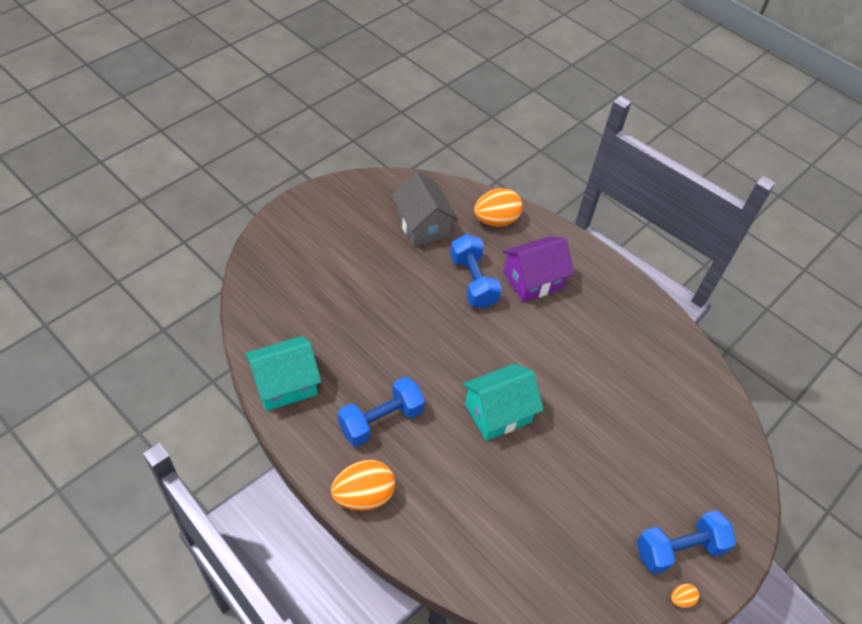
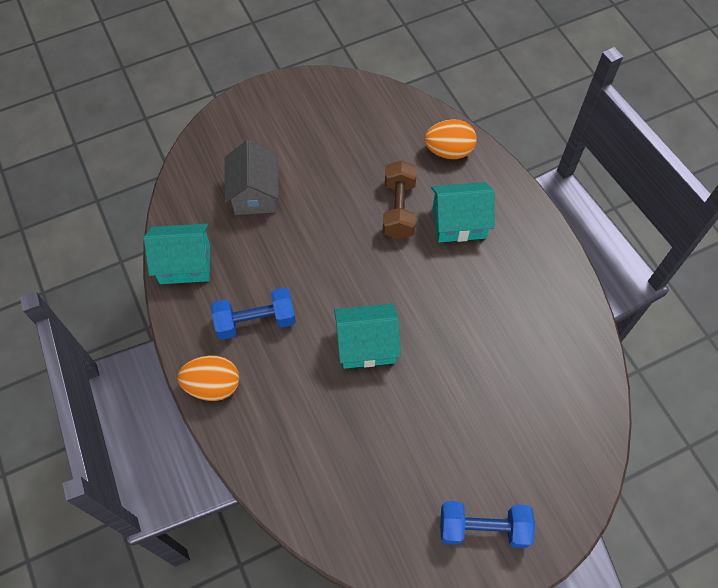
camera: 25 degrees right, 10 degrees up
grey house [391,172,458,247] -> grey house moved to [225,140,279,215]
blue dumbbell [450,234,502,308] -> brown dumbbell [383,160,417,239]
purple house [502,237,574,302] -> turquoise house [431,182,495,242]
orange egg [671,584,699,608] -> none

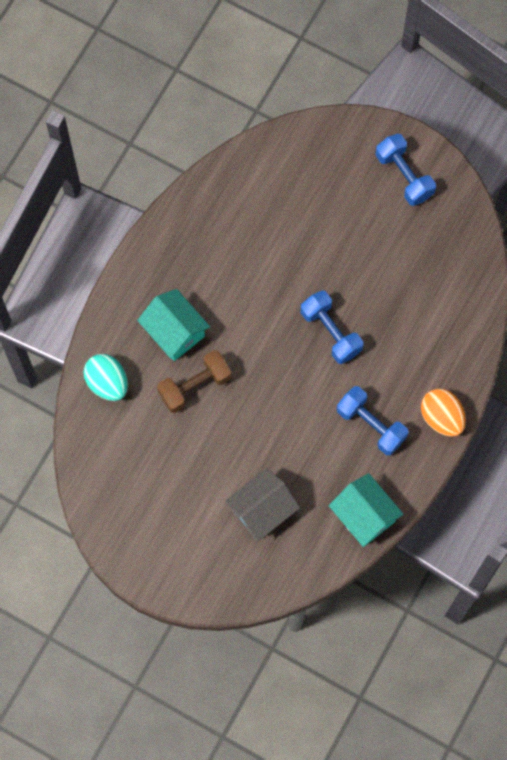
camera: 125 degrees left, 10 degrees up
turquoise house [334,303,401,369] -> blue dumbbell [301,290,363,364]
orange egg [424,119,477,159] -> turquoise egg [83,354,128,401]

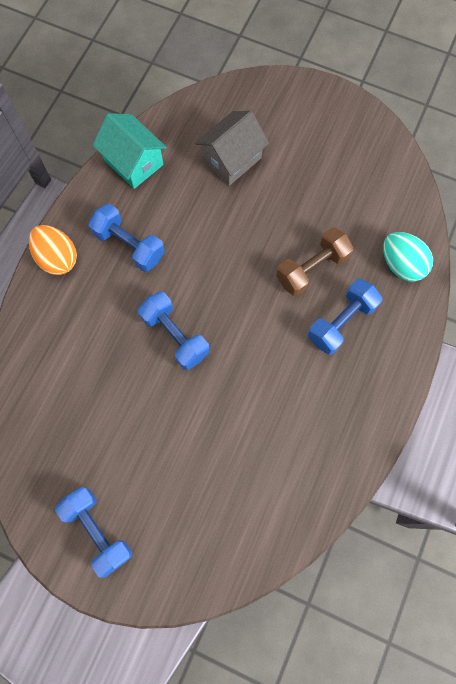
camera: 175 degrees right, 0 degrees up
turquoise house [137,289,210,361] -> blue dumbbell [308,279,382,355]

